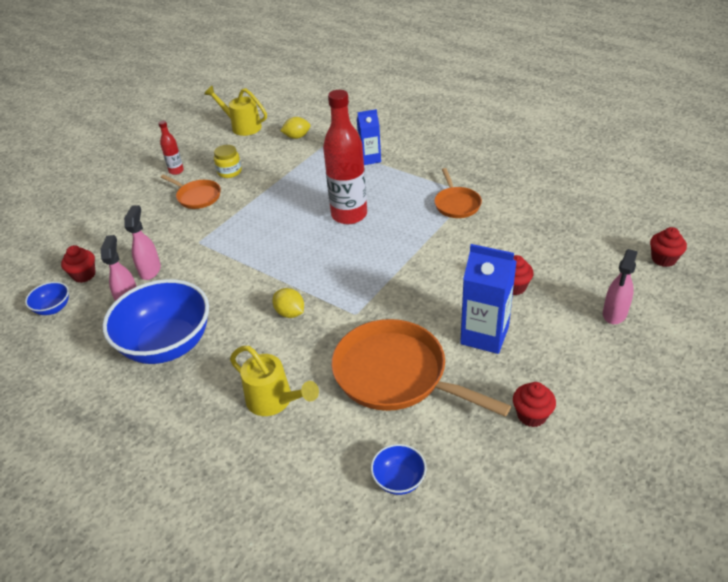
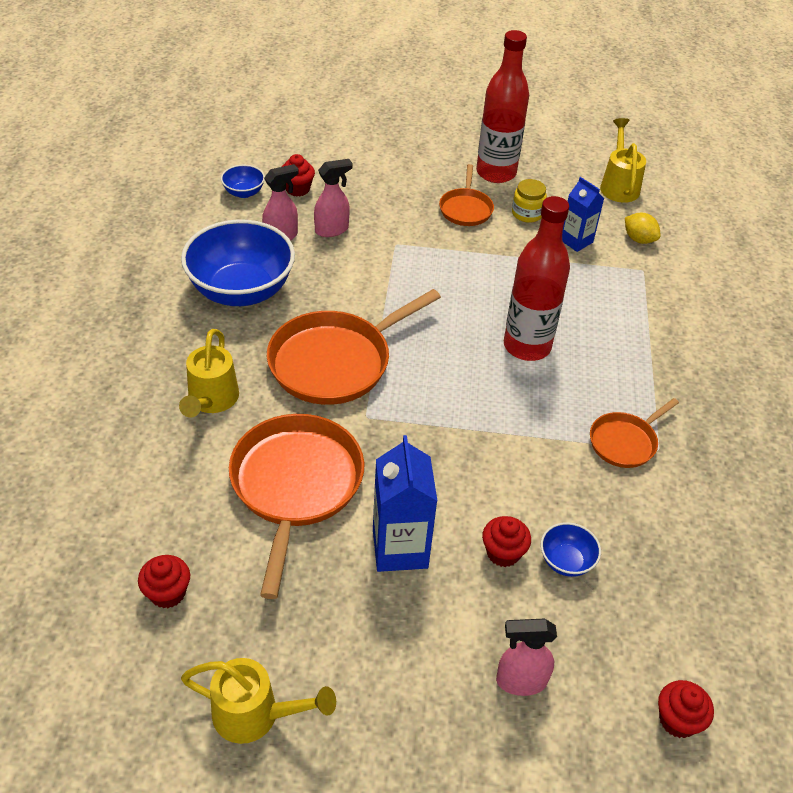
camera: 55 degrees right, 5 degrees up
red bottle [159,121,184,175] -> red bottle [476,30,529,183], size x2.16
yellow lemon [272,288,304,318] -> orange pan [267,289,441,405]
blue carton [357,109,381,165] -> blue carton moved to [562,177,604,252]
blue bowl [371,444,426,495] -> blue bowl moved to [541,522,601,577]
red cupcake [513,382,556,427] -> red cupcake moved to [138,555,190,608]
none -> yellow watering can [181,658,336,744]

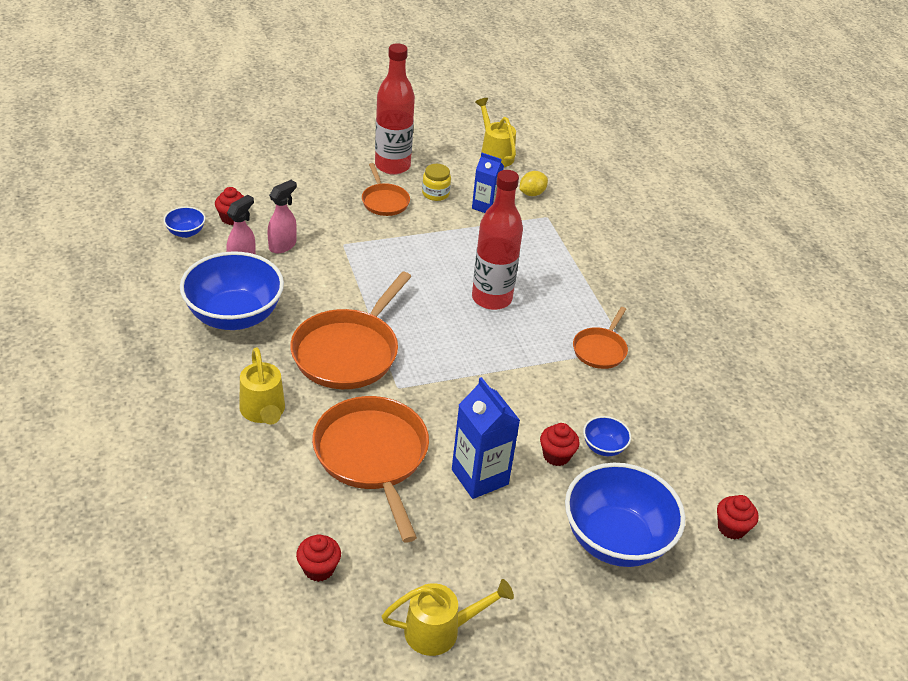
camera: 25 degrees left, 5 degrees down
pink spray bottle [496,618,557,696] -> blue bowl [565,463,686,567]
yellow lemon [625,213,661,244] -> yellow lemon turned 60 degrees counterclockwise [520,171,548,196]

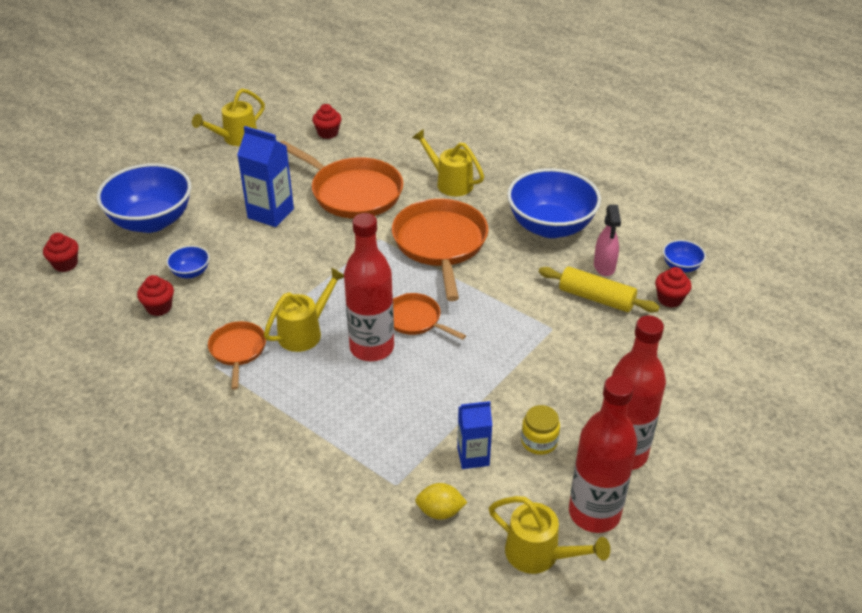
camera: 150 degrees right, 0 degrees up
pink spray bottle [268,180,297,253] -> yellow rolling pin [539,267,660,312]
orange pan [362,163,410,216] -> orange pan moved to [393,293,466,340]
yellow lemon [520,171,548,196] -> yellow lemon turned 75 degrees clockwise [415,483,467,520]
red cupcake [540,423,580,466] -> red cupcake moved to [137,275,174,316]
none -> yellow watering can [264,267,344,352]
none -> red bottle [569,375,637,533]

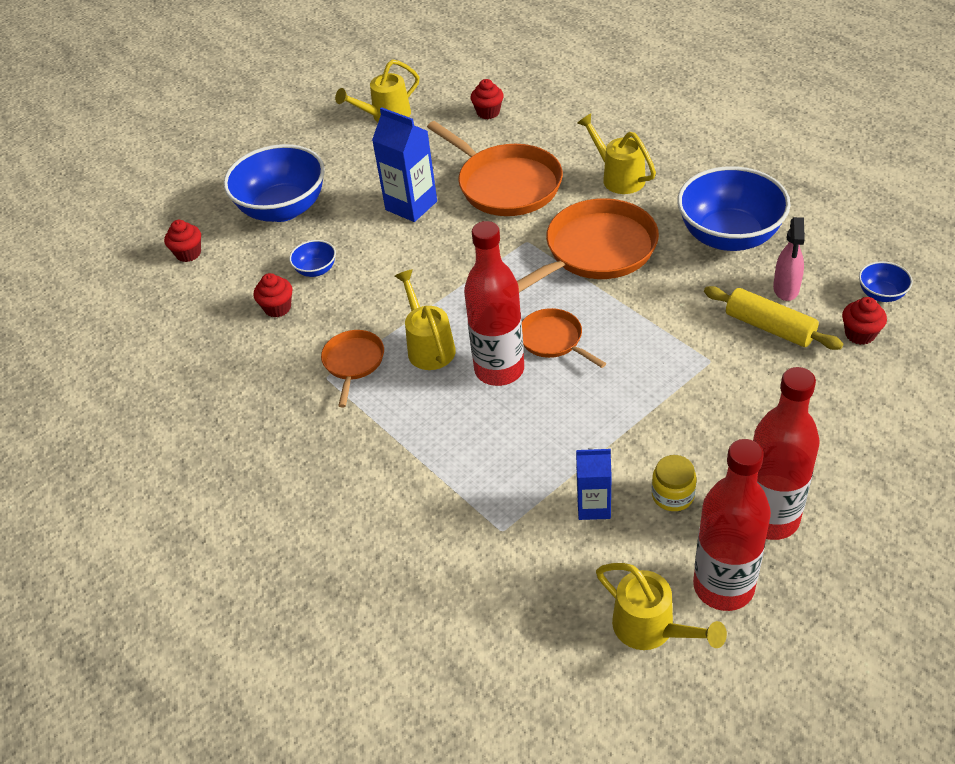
camera: 15 degrees right, 5 degrees up
yellow watering can [264,267,344,352] -> yellow watering can turned 75 degrees counterclockwise [395,270,456,370]
orange pan [392,199,488,301] -> orange pan turned 45 degrees clockwise [517,198,659,293]
yellow lemon [415,483,467,520] -> none

